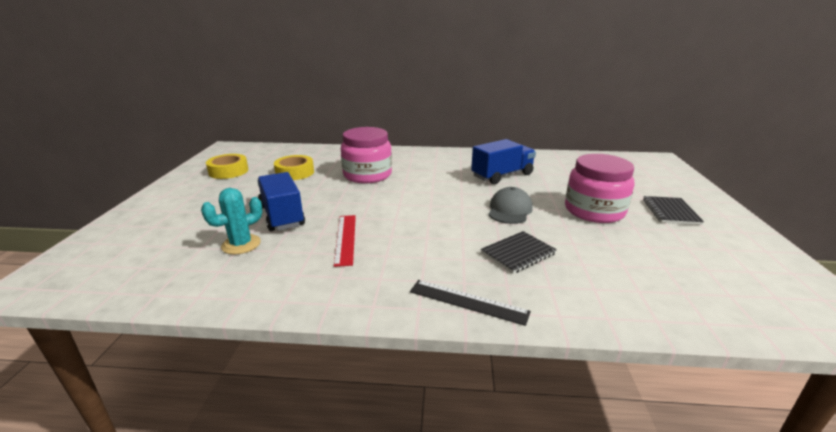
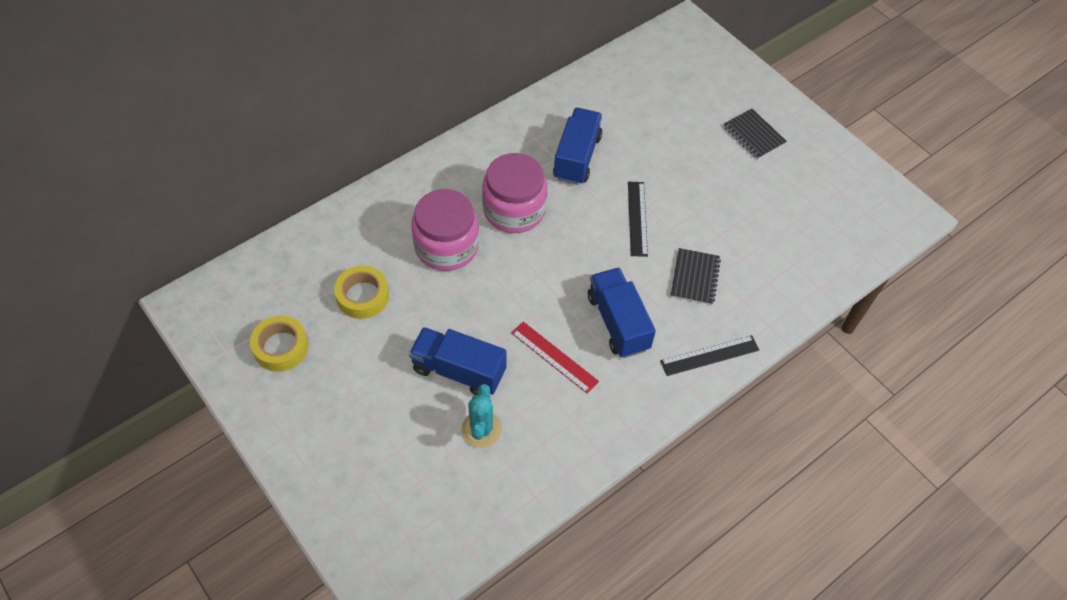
camera: 45 degrees left, 30 degrees up
grey cap [488,187,533,224] -> black ruler [628,182,648,257]
pink jar [565,154,634,223] -> pink jar moved to [482,153,547,233]
none -> blue truck [588,267,656,358]

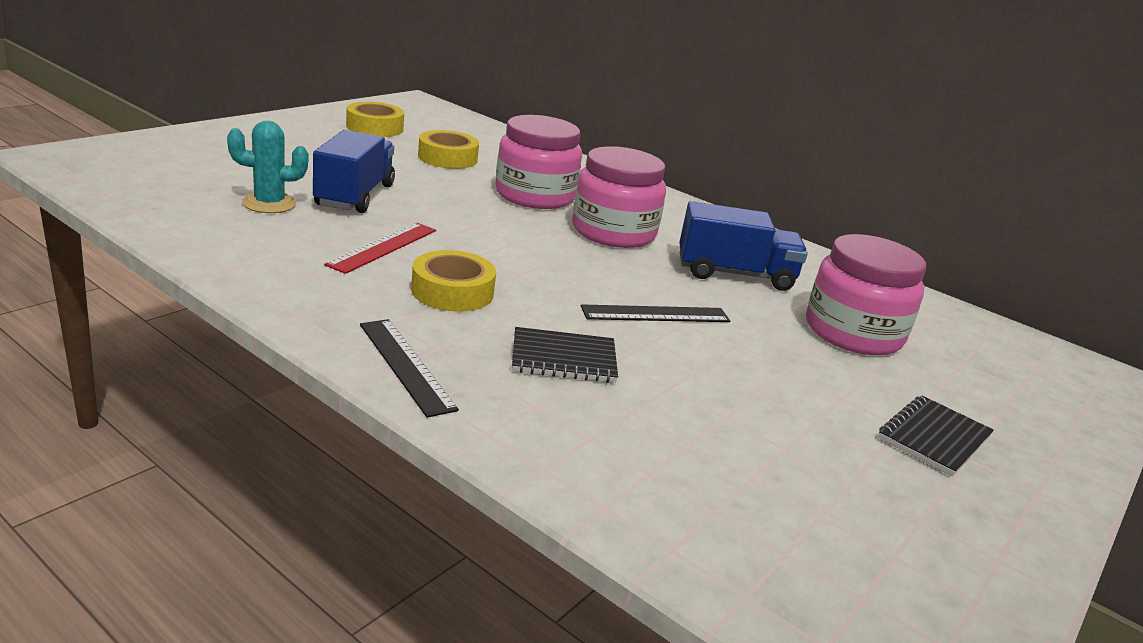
camera: 75 degrees right, 30 degrees down
blue truck [588,267,656,358] -> yellow tape [411,250,496,311]
none -> pink jar [806,234,926,355]

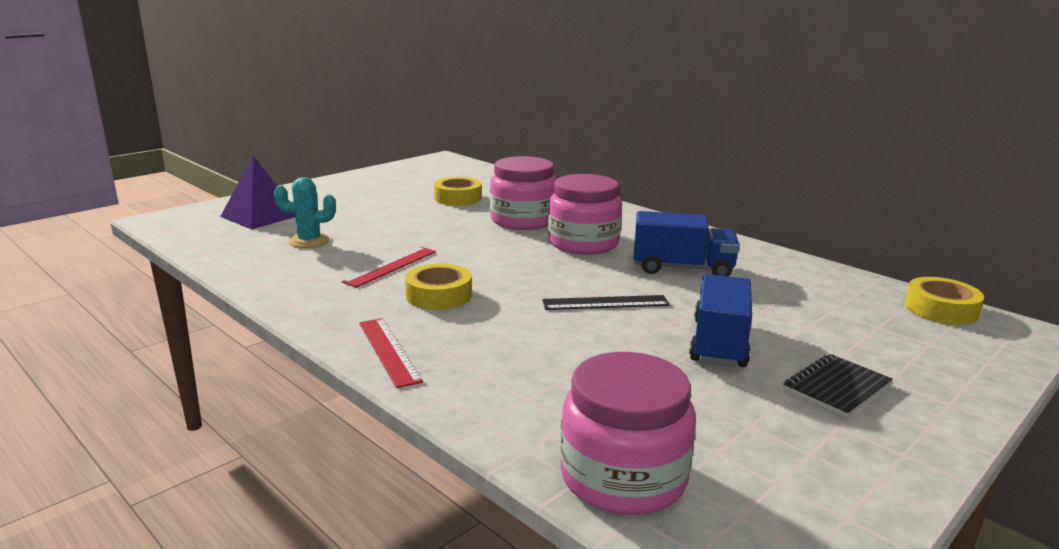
camera: 10 degrees right, 5 degrees down
blue truck [313,130,395,213] -> blue truck moved to [689,274,752,367]
yellow tape [346,102,404,137] -> yellow tape moved to [905,277,984,325]
black ruler [360,319,459,418] -> red ruler [359,318,423,388]
black notebook [512,327,618,383] -> none
pink jar [806,234,926,355] -> pink jar moved to [560,352,696,515]
none -> purple pyramid [220,156,295,229]

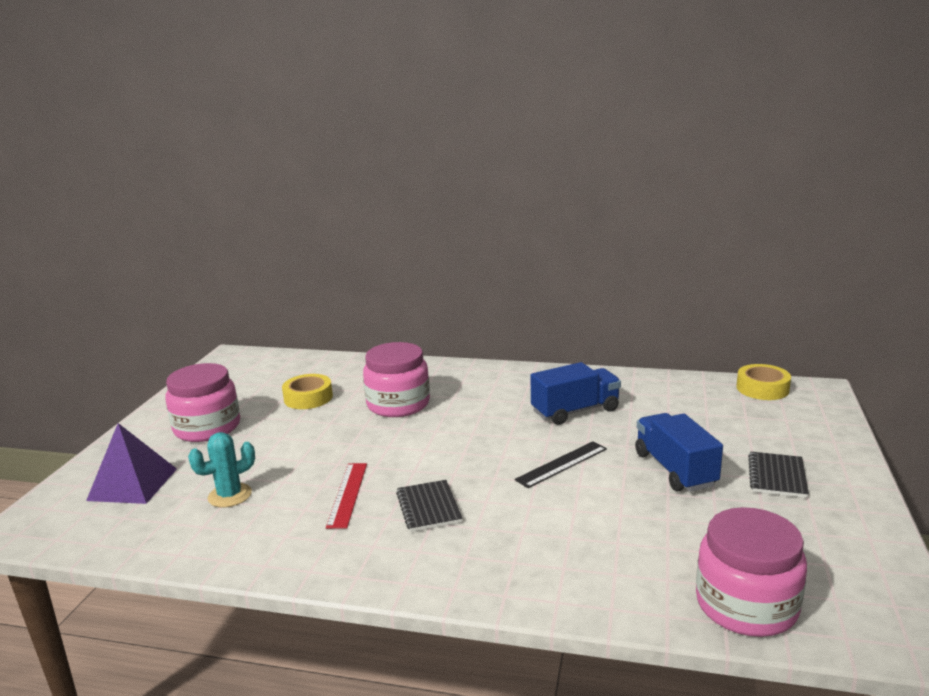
camera: 30 degrees left, 0 degrees up
red ruler [359,318,423,388] -> none
yellow tape [405,263,472,310] -> black notebook [396,480,463,532]
pink jar [548,174,622,254] -> pink jar moved to [165,363,240,442]

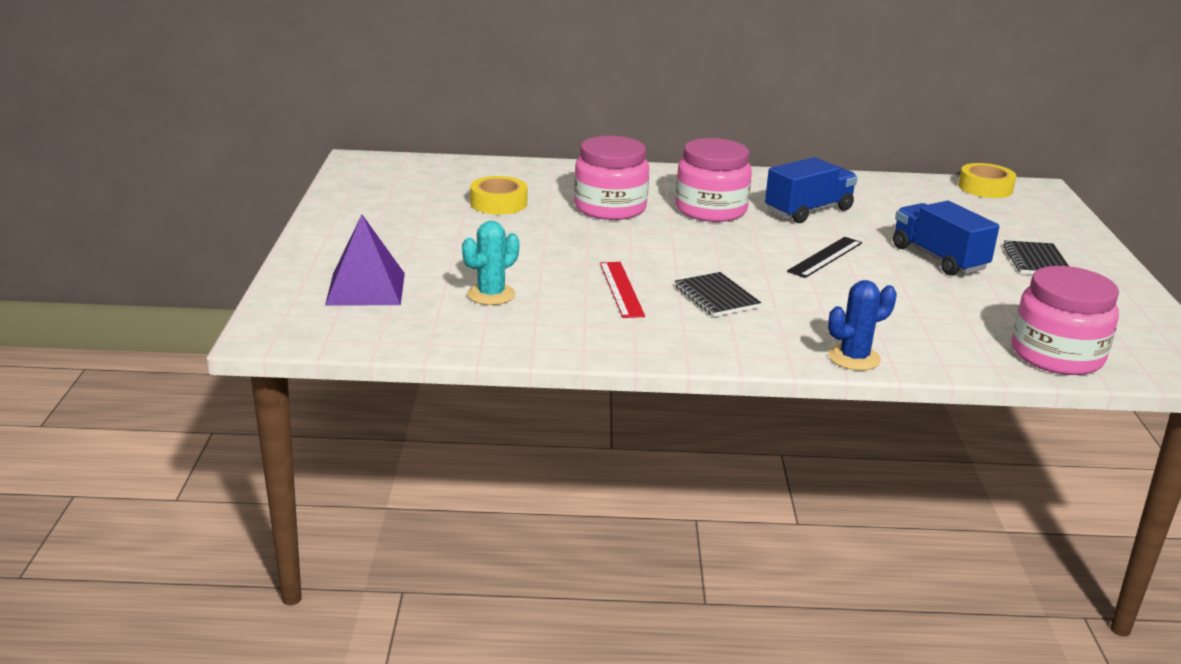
camera: 15 degrees left, 5 degrees up
pink jar [165,363,240,442] -> pink jar moved to [675,138,752,222]
none -> blue cactus [828,280,897,371]

